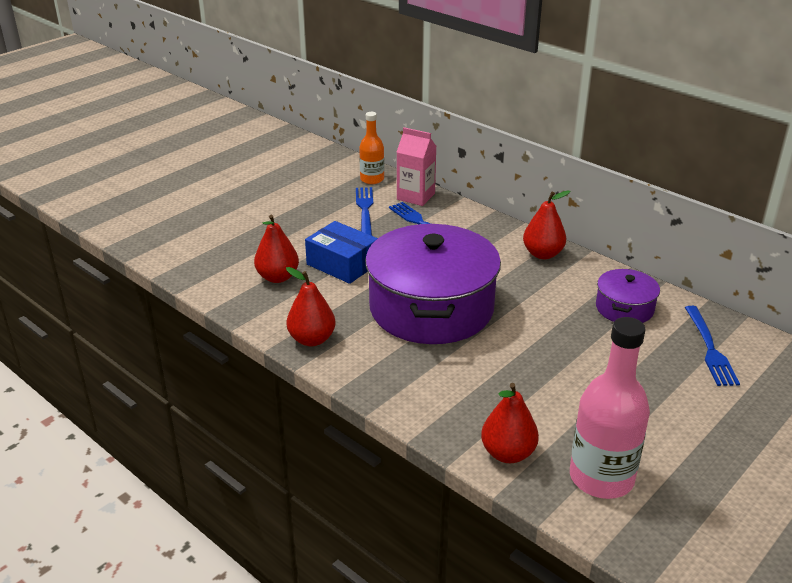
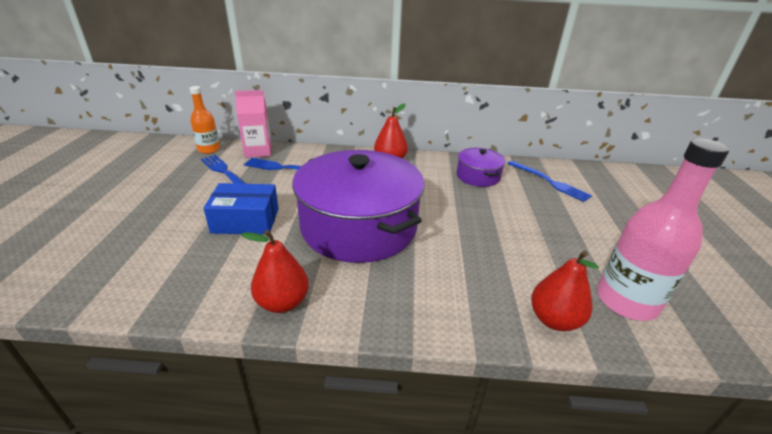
camera: 40 degrees left, 0 degrees up
red pear [254,215,299,283] -> none

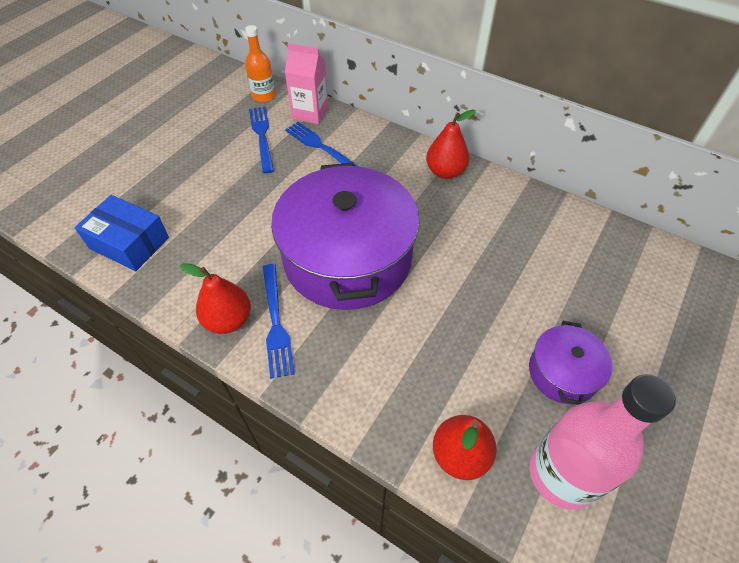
camera: 30 degrees right, 20 degrees up
blue box [203,183,279,235] -> blue box moved to [74,195,169,271]
purple pot [457,148,505,187] -> purple pot moved to [529,321,613,405]
blue fork [507,161,592,202] -> blue fork moved to [263,264,295,379]

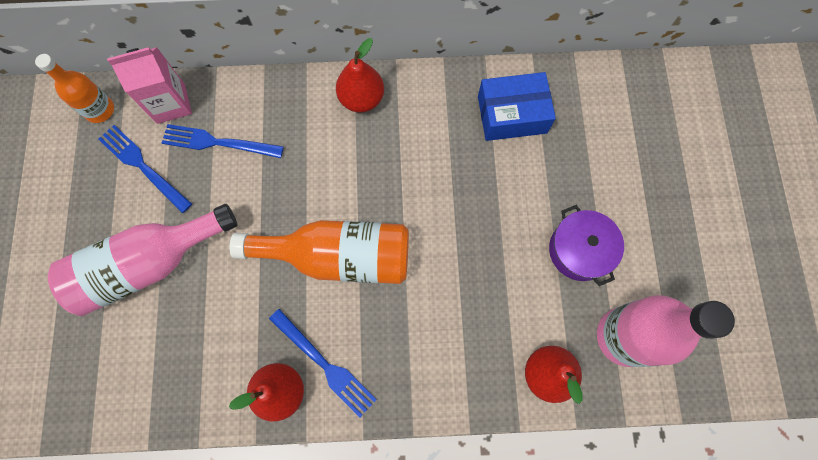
camera: 35 degrees left, 20 degrees up
blue box [74,195,169,271] -> blue box moved to [478,72,556,141]
purple pot [271,163,420,310] -> orange bottle [229,220,409,284]
none -> pink bottle [48,204,238,316]

